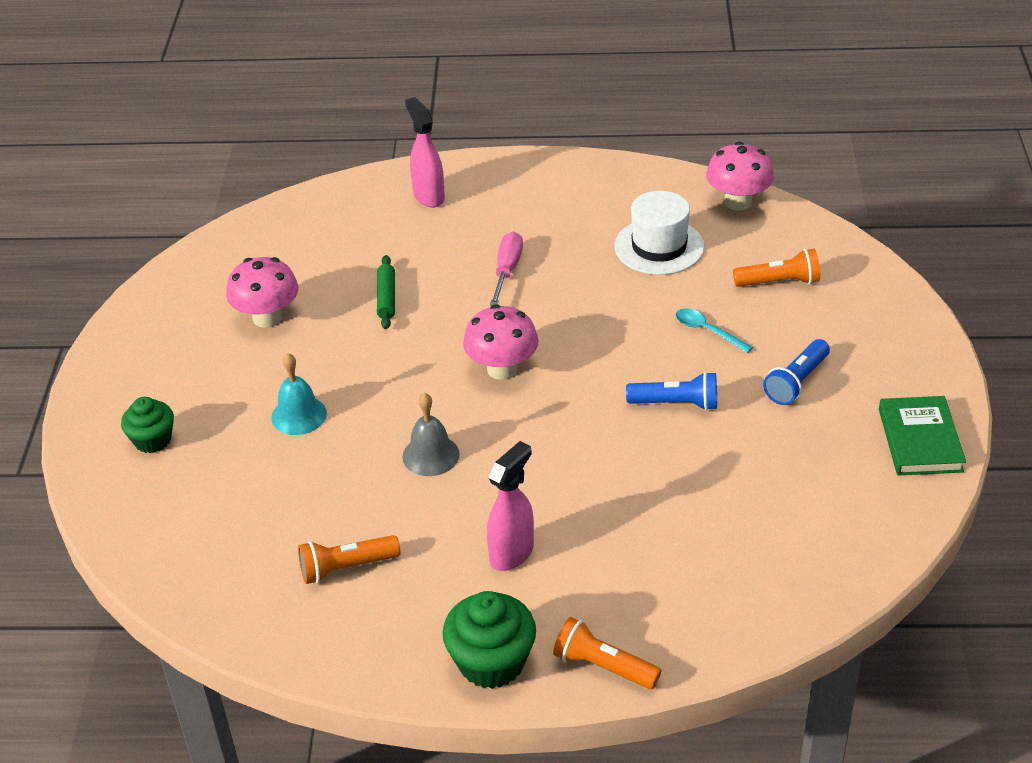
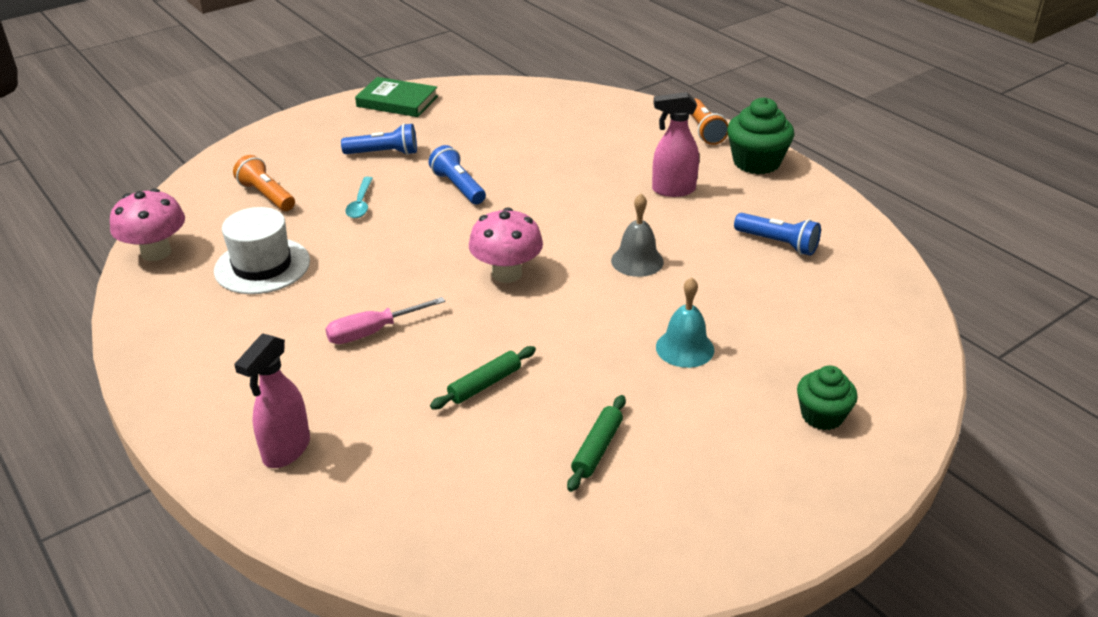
camera: 130 degrees left, 5 degrees down
pink mushroom [226,257,299,328] -> green rolling pin [567,395,626,492]
orange flashlight [298,535,401,584] -> blue flashlight [734,213,821,256]
green book [879,396,966,476] -> green book turned 60 degrees clockwise [355,77,438,117]

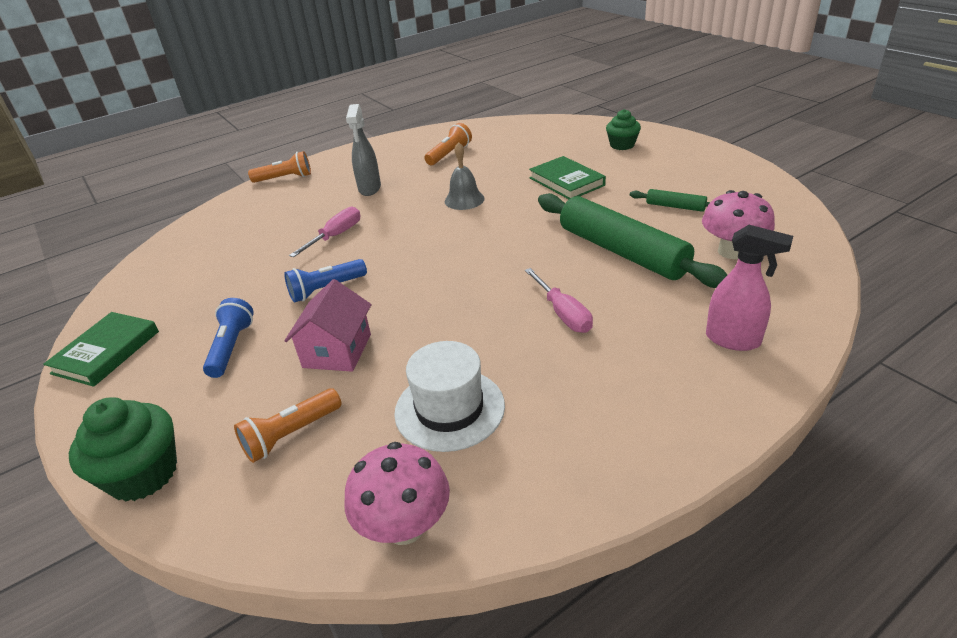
camera: 85 degrees left, 0 degrees up
turquoise spoon [345,177,373,218] -> pink house [284,279,372,372]
green rolling pin [430,346,536,410] -> green rolling pin [538,193,727,288], size x2.27
pink mushroom [469,207,543,283] -> pink mushroom moved to [702,190,775,259]
pink spray bottle [652,92,699,197] -> grey spray bottle [346,104,381,196]
turquoise bell [656,277,714,368] -> green book [529,156,606,199]
green cupcake [727,97,794,174] -> green cupcake moved to [69,397,177,501]
blue flashlight [734,213,821,256] -> orange flashlight [424,123,472,165]
none -> pink screwdriver [289,207,360,257]

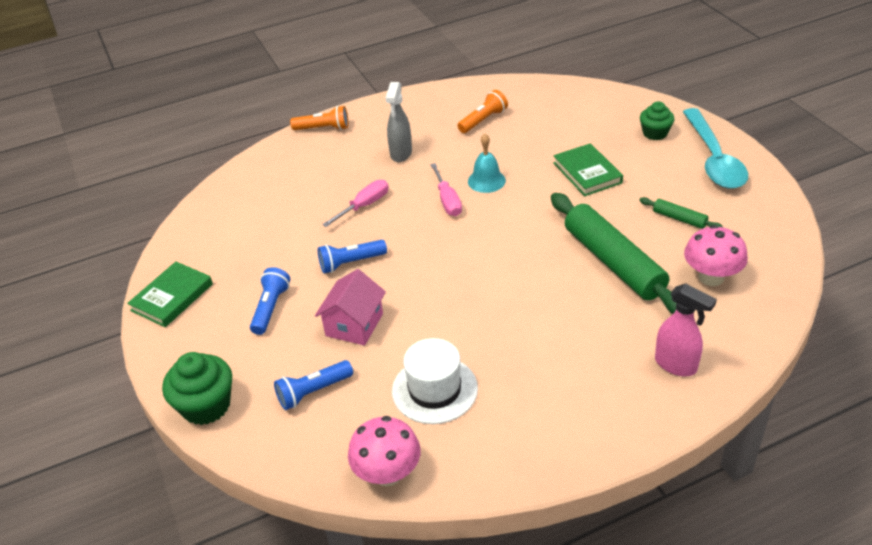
camera: 10 degrees right, 5 degrees up
orange flashlight [234,388,342,463] -> blue flashlight [274,360,353,410]
grey bell [445,142,485,210] -> turquoise bell [468,134,506,193]
pink screwdriver [525,268,593,333] -> pink screwdriver moved to [430,163,462,216]
none -> turquoise spoon [683,108,748,189]

